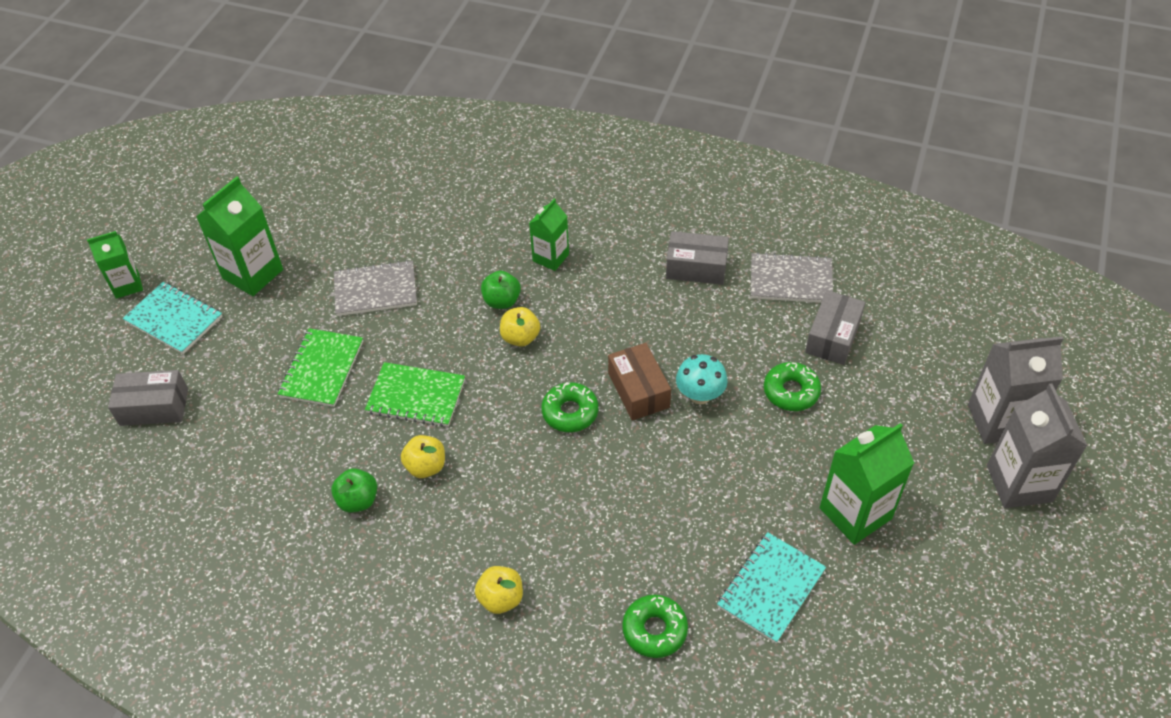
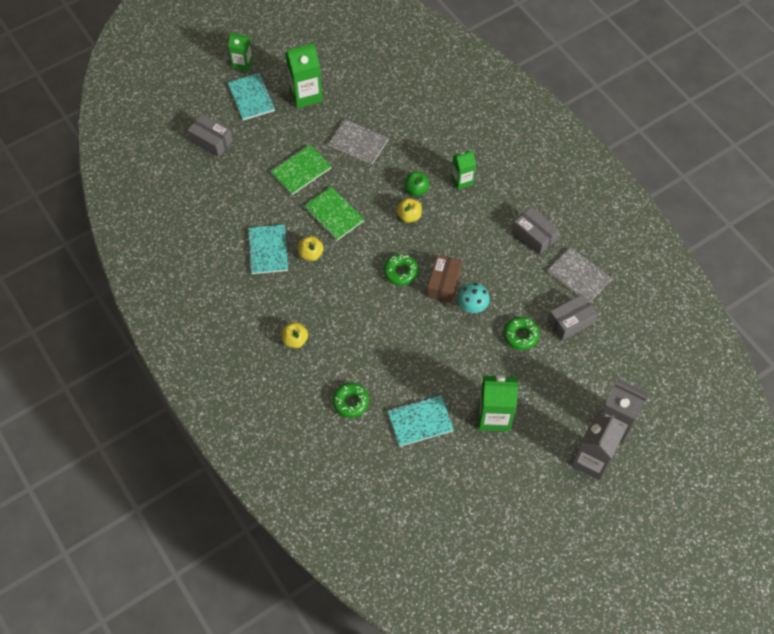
camera: 35 degrees right, 10 degrees up
green apple [331,468,377,513] -> turquoise notebook [247,224,288,274]

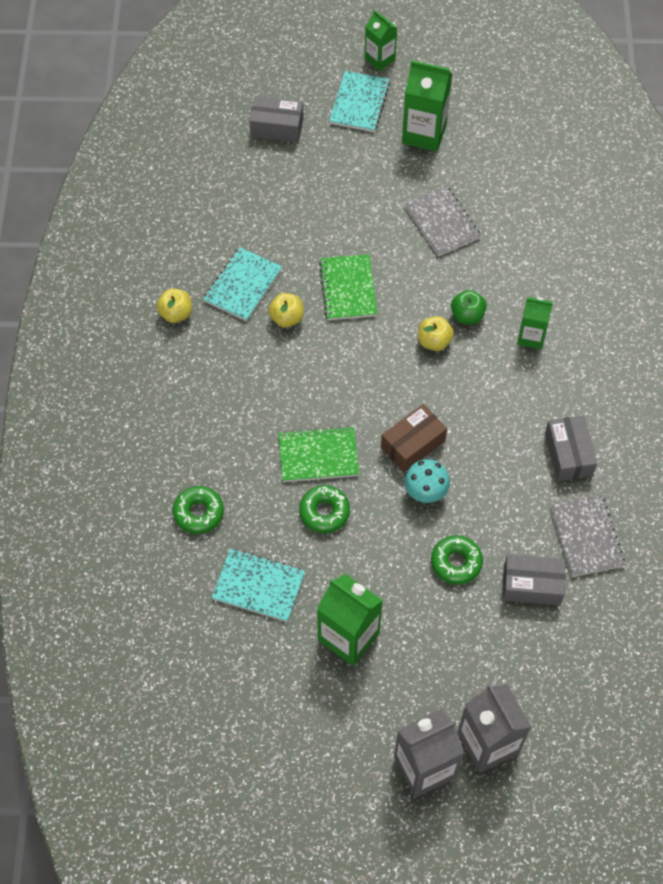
camera: 35 degrees right, 0 degrees up
grey box [187,114,233,157] -> grey box turned 60 degrees counterclockwise [249,96,304,143]
green notebook [270,144,332,195] -> green notebook moved to [278,426,359,482]
yellow apple [282,322,308,348] -> yellow apple moved to [157,289,192,323]
green donut [383,254,418,285] -> green donut moved to [299,485,350,533]

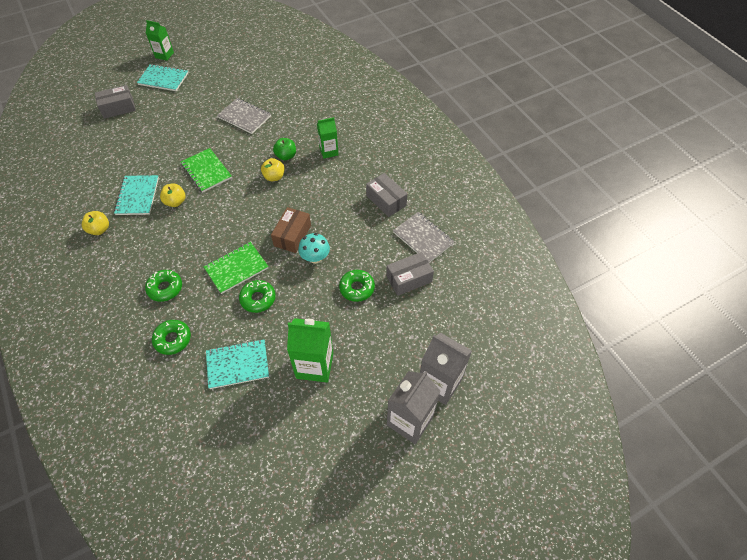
camera: 30 degrees left, 5 degrees down
turquoise notebook [329,71,390,132] -> turquoise notebook turned 60 degrees counterclockwise [137,64,188,91]
green carton [402,60,453,151] -> none
none -> green donut [145,270,182,302]

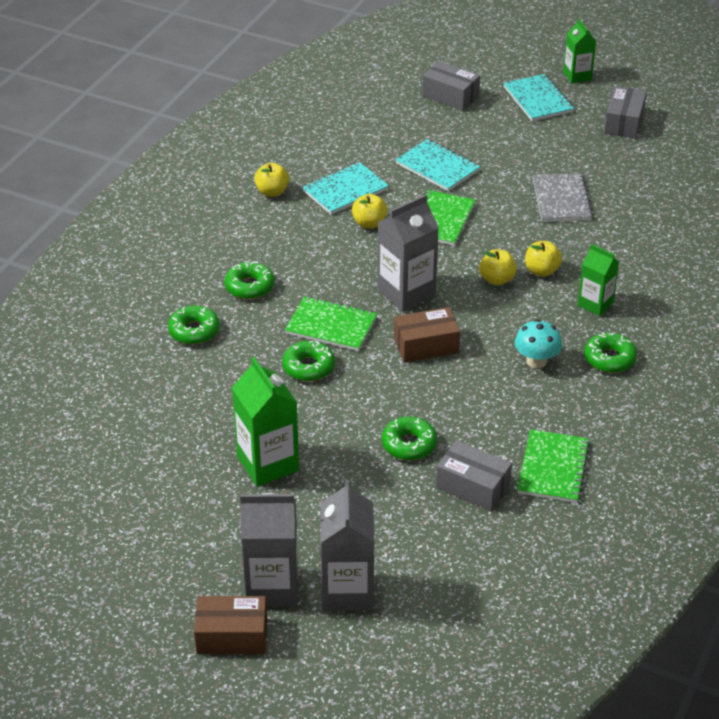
camera: 55 degrees right, 15 degrees down
turquoise notebook [206,339,269,389] -> turquoise notebook moved to [395,139,480,191]
green apple [273,138,296,161] -> yellow apple [525,241,562,277]
turquoise mushroom [298,233,330,264] -> turquoise mushroom moved to [515,319,562,368]
grey box [366,173,407,217] -> grey box moved to [604,86,647,138]
grey notebook [393,212,454,263] -> green notebook [517,429,590,503]
none -> brown box [194,596,267,654]
none -> grey carton [377,194,439,311]
none -> green donut [584,332,637,373]

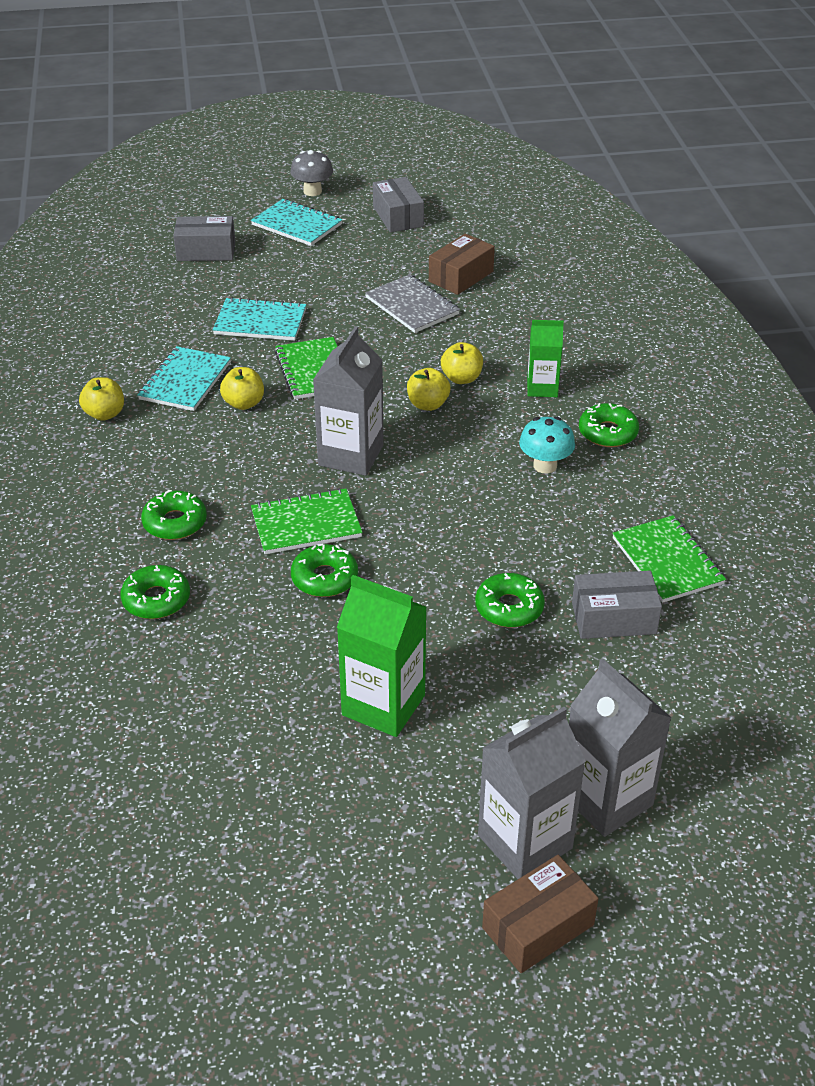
camera: 35 degrees left, 0 degrees up
brown box [394,307,460,363] -> brown box moved to [429,233,495,295]
green carton [563,19,596,84] -> grey mushroom [290,150,333,196]

